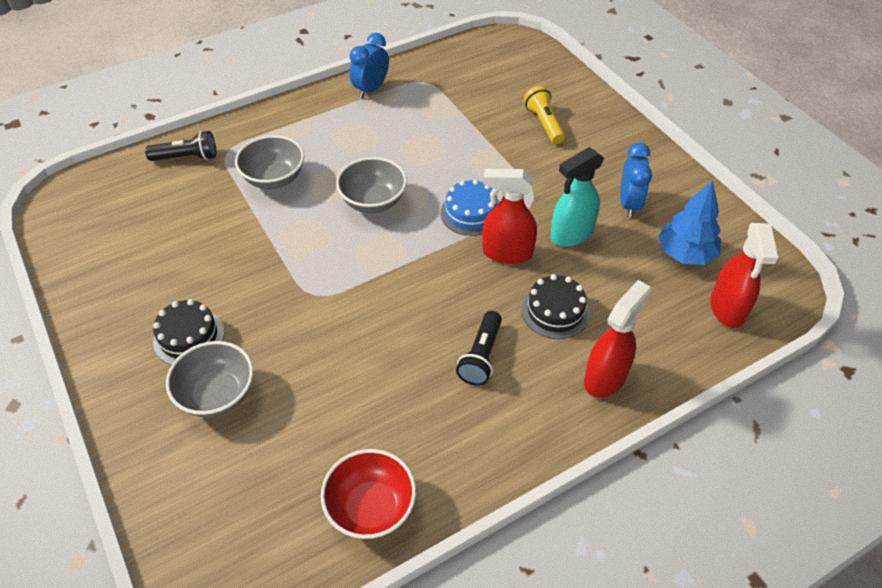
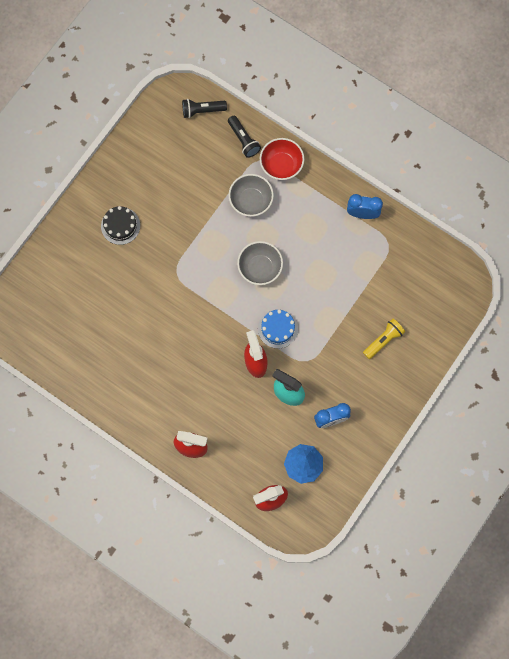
camera: 65 degrees right, 25 degrees up
grey bowl [166,341,253,417] -> none
red bowl [321,449,416,539] -> red bowl moved to [260,138,304,180]
black flashlight [456,311,502,386] -> black flashlight moved to [182,99,227,118]
black cake [521,274,590,339] -> none

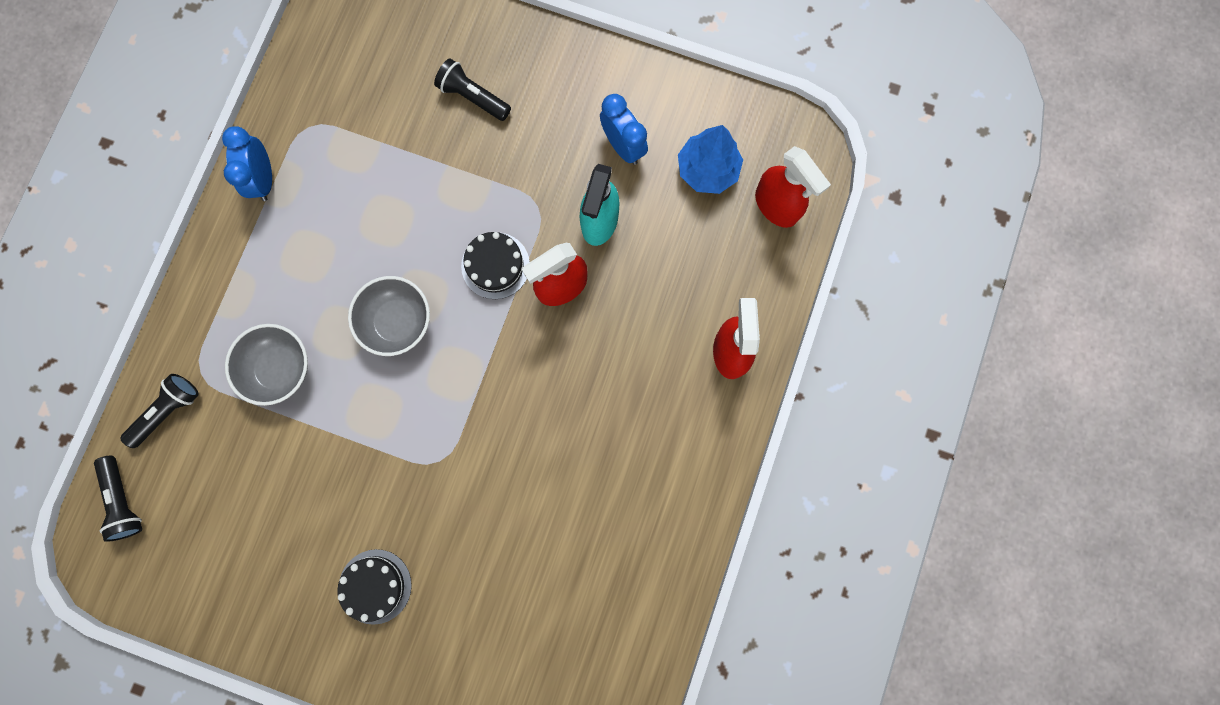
camera: 105 degrees left, 5 degrees up
blue cake [258,309,298,349] -> black cake [461,232,530,299]
red bowl [260,138,304,180] -> none
yellow flashlight [363,319,405,359] -> black flashlight [434,59,511,121]

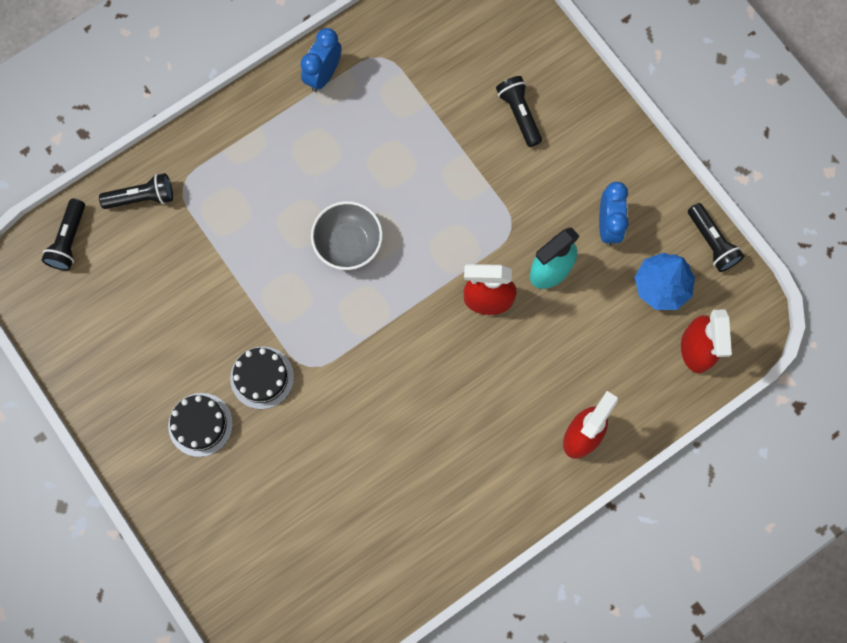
camera: 35 degrees right, 5 degrees down
grey bowl [225,324,308,406] -> none
black cake [461,232,530,299] -> black cake moved to [230,346,294,409]
none -> black flashlight [688,203,744,272]

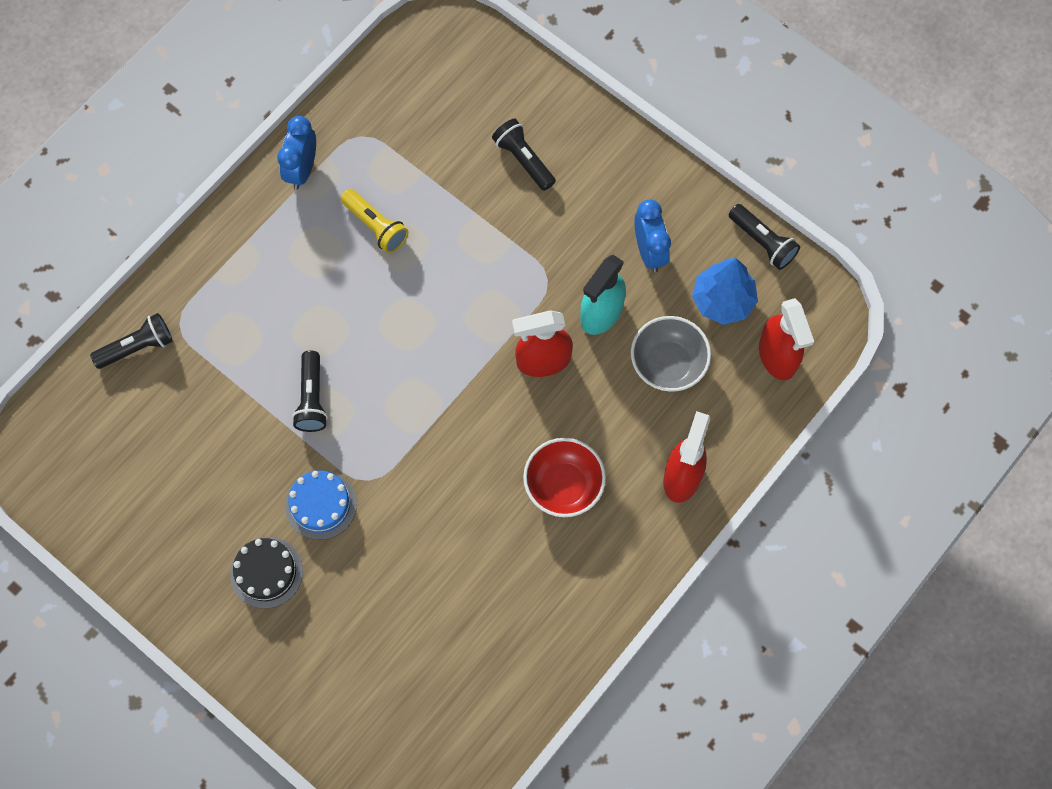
camera: 15 degrees left, 5 degrees down
black flashlight [42,198,85,271] -> black flashlight moved to [292,351,328,432]
black cake [230,346,294,409] -> blue cake [285,470,357,540]
grey bowl [311,201,383,270] -> grey bowl moved to [631,316,711,392]
none -> yellow flashlight [340,189,409,253]
none -> red bowl [523,438,606,517]

